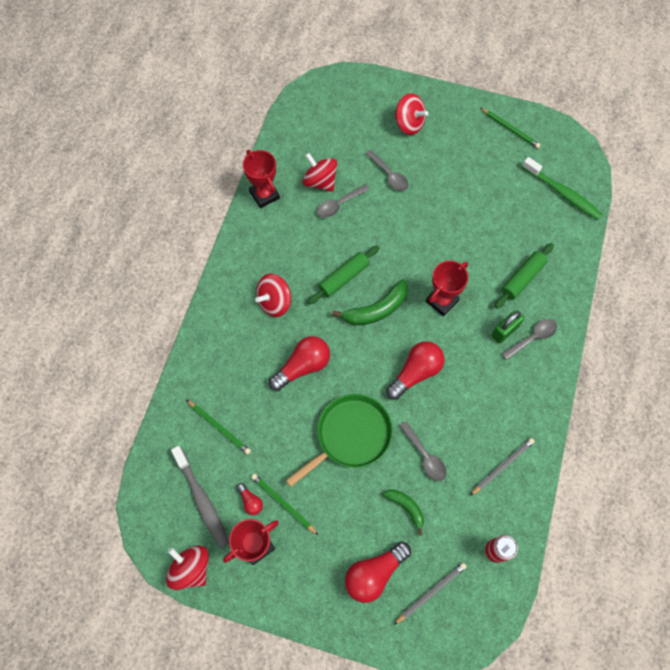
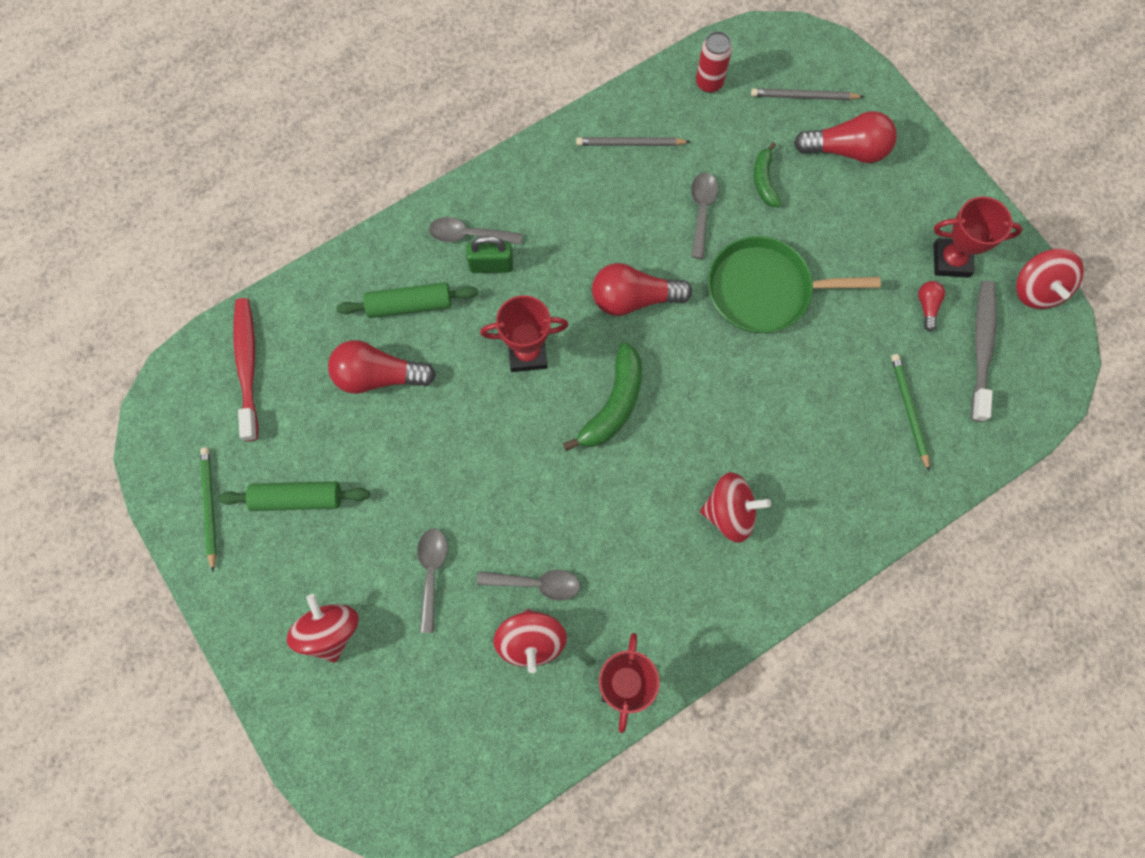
camera: 140 degrees left, 5 degrees up
green pencil [251,473,318,535] -> none
red light bulb [269,336,330,391] -> red light bulb moved to [328,340,436,394]
green rolling pin [308,246,379,304] -> green rolling pin moved to [218,481,370,511]
green banana [332,279,408,325] -> green banana turned 105 degrees clockwise [563,342,642,451]
green toothbrush [522,157,602,220] -> red toothbrush [234,298,258,441]

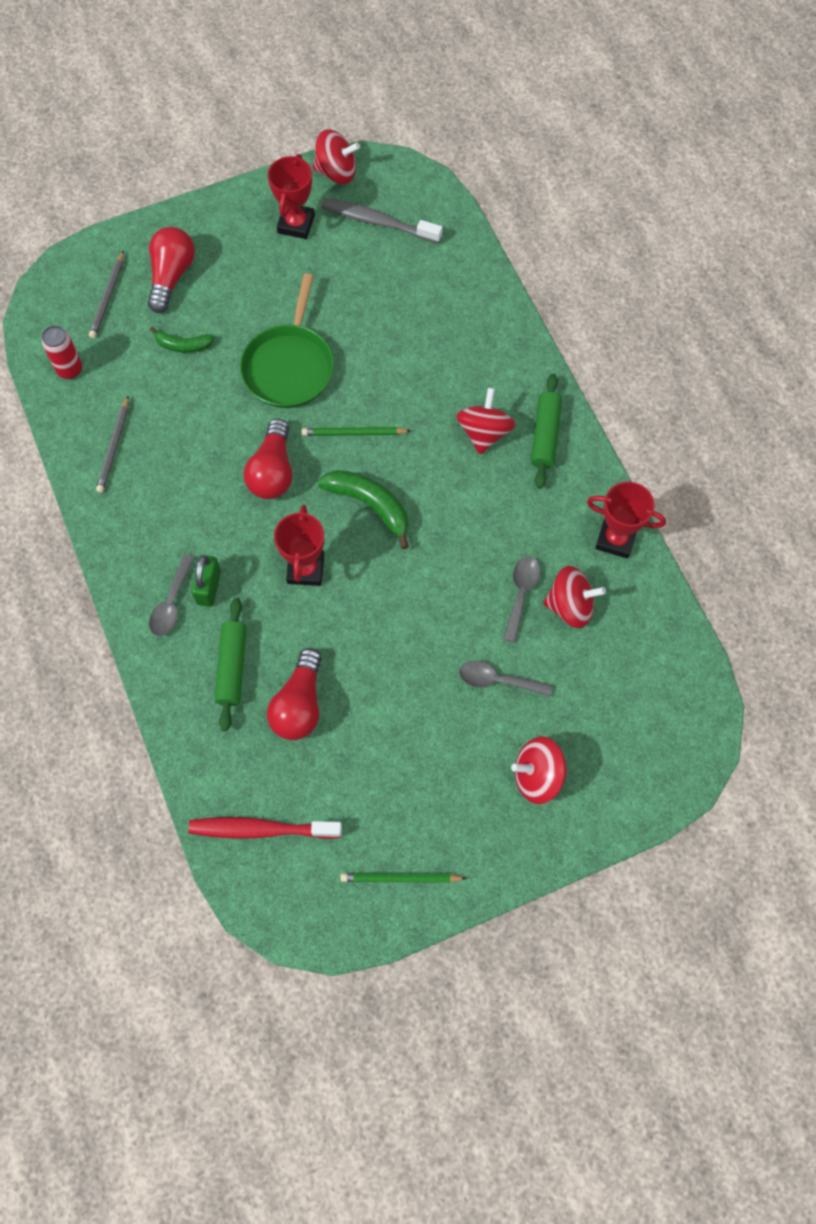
camera: 80 degrees left, 5 degrees down
green rolling pin [218,481,370,511] -> green rolling pin moved to [531,374,562,489]
grey spoon [691,173,718,259] -> none
green pencil [891,354,930,472] -> green pencil moved to [301,427,411,436]
red light bulb [918,281,945,331] -> none

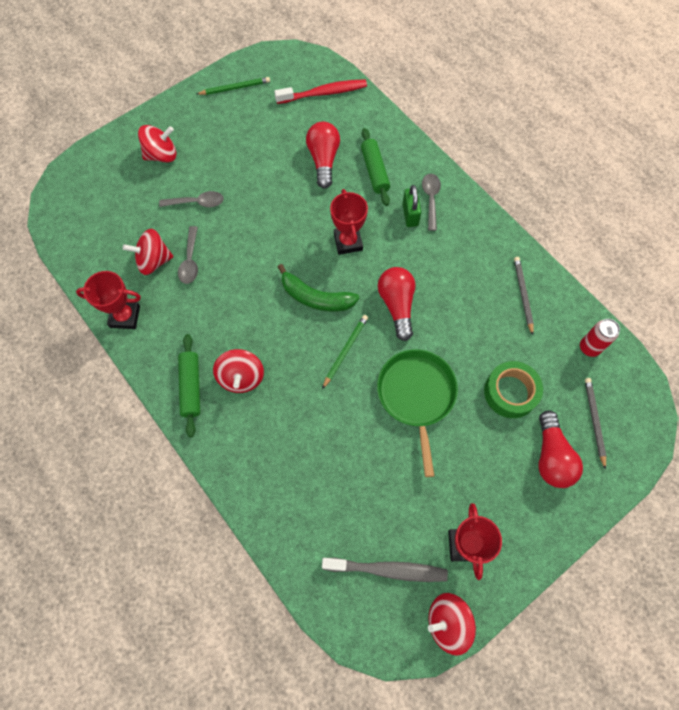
camera: 165 degrees right, 0 degrees up
green banana [150,327,215,353] -> green tape [484,361,543,418]
green pencil [301,427,411,436] -> green pencil turned 45 degrees counterclockwise [322,315,368,389]

